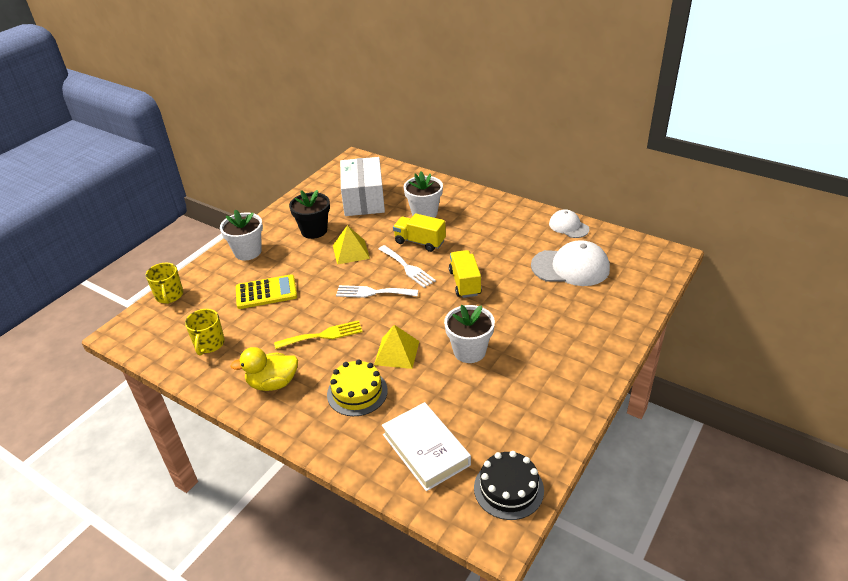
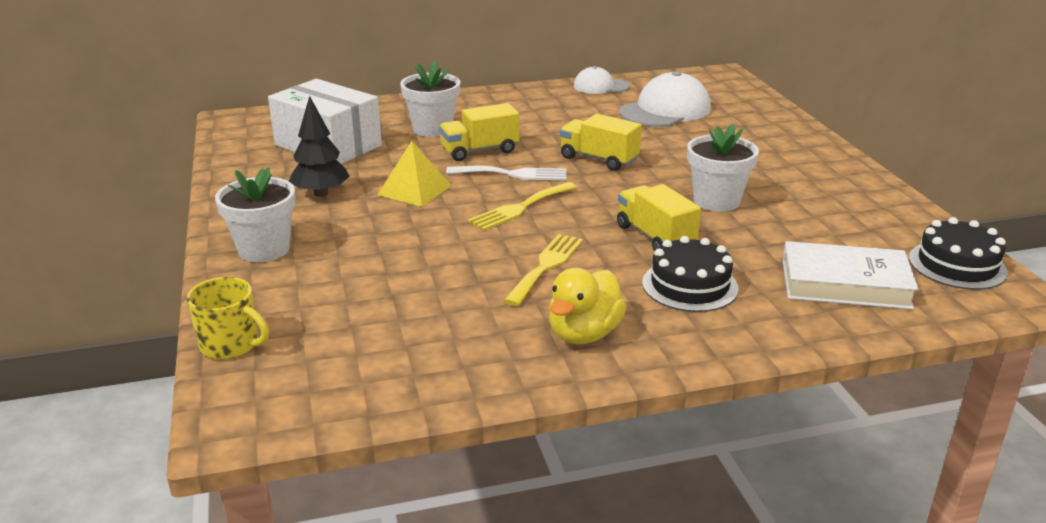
camera: 50 degrees left, 10 degrees down
yellow mug [185,309,225,355] -> none
yellow calculator [236,274,297,309] -> none
black flower pot [289,190,330,239] -> black tree [289,96,350,197]
yellow cake [327,359,388,416] -> black cake [642,236,739,312]
white fork [336,285,418,298] -> yellow fork [468,182,577,231]
yellow pyramid [374,325,419,369] -> yellow truck [617,184,701,252]

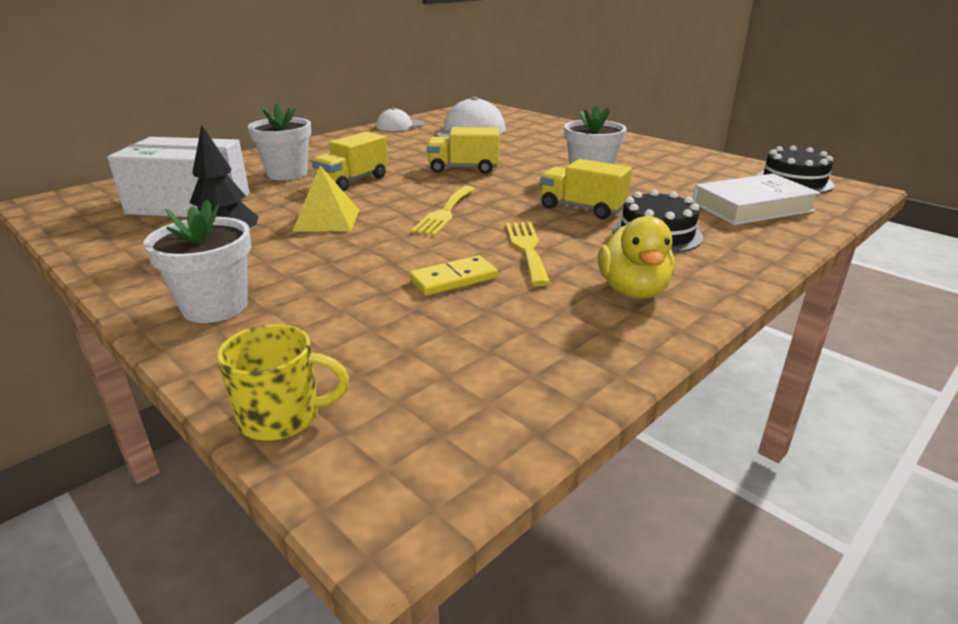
camera: 30 degrees left, 0 degrees up
white fork [446,166,567,180] -> none
none -> yellow domino [409,255,498,296]

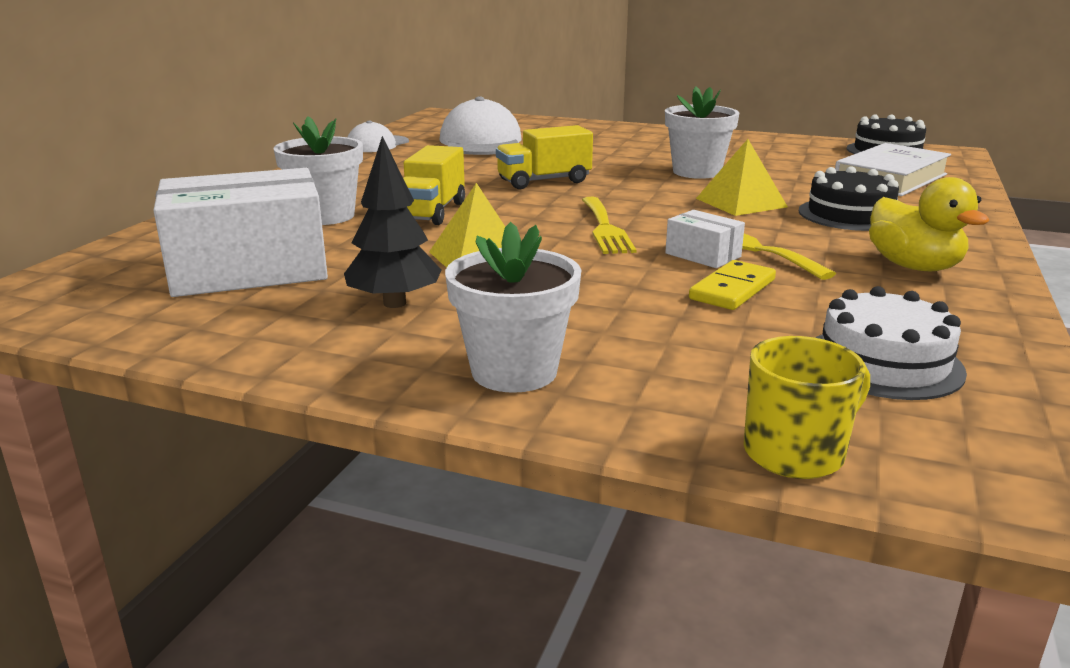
camera: 25 degrees left, 5 degrees down
yellow truck [540,159,632,219] -> yellow pyramid [696,139,788,216]
none -> white box [665,210,745,268]
none -> white cake [816,286,967,400]

